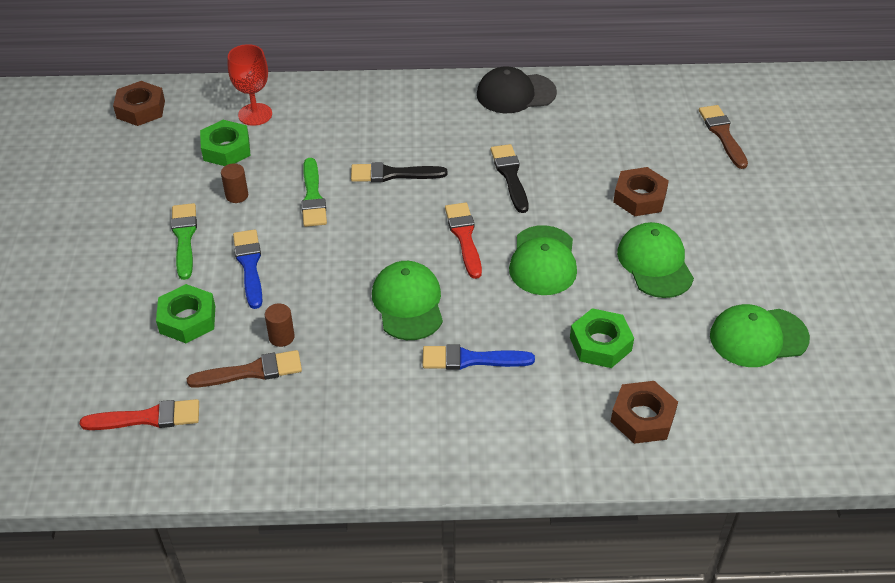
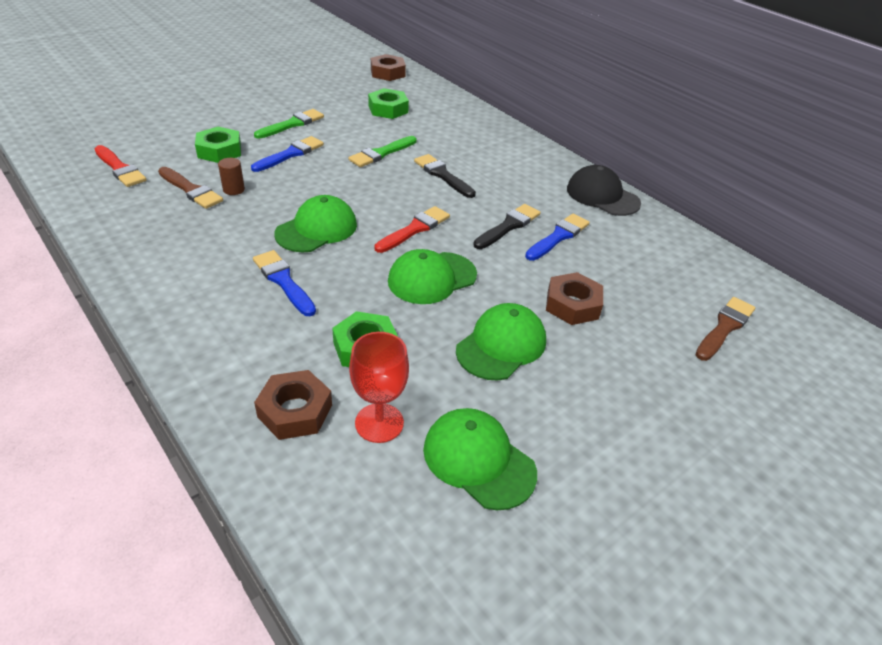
camera: 50 degrees right, 5 degrees down
brown cylinder [221,164,248,203] -> none
red goblet [228,44,272,126] -> red goblet moved to [349,332,409,443]
none -> blue brush [525,214,590,261]

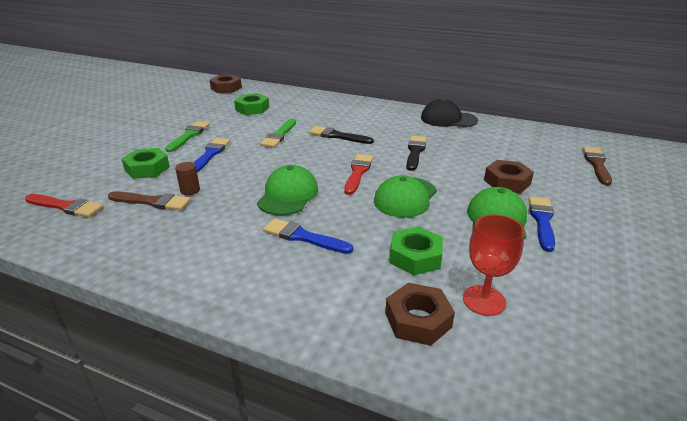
camera: 25 degrees left, 10 degrees down
green cap [423,408,537,510] -> none
blue brush [525,214,590,261] -> blue brush moved to [529,196,555,252]

